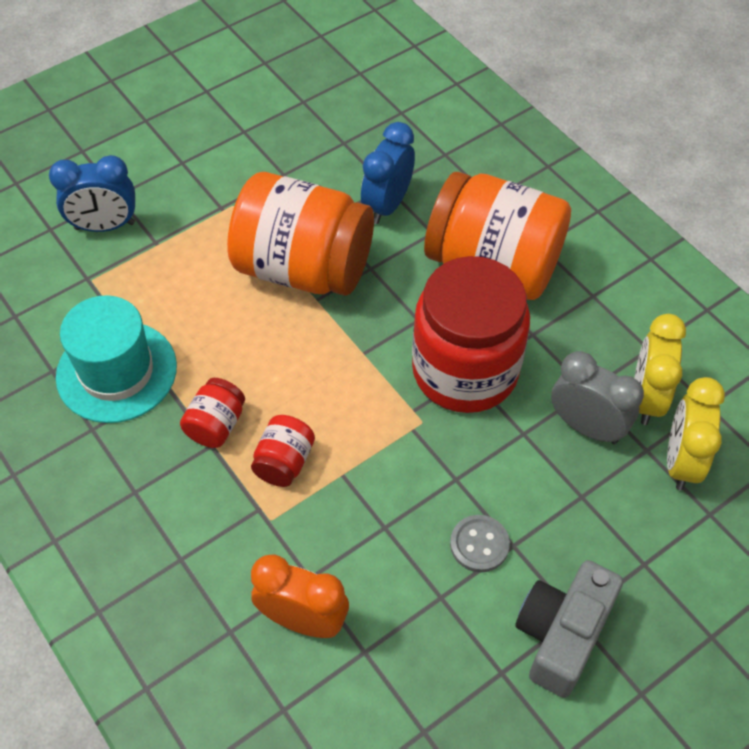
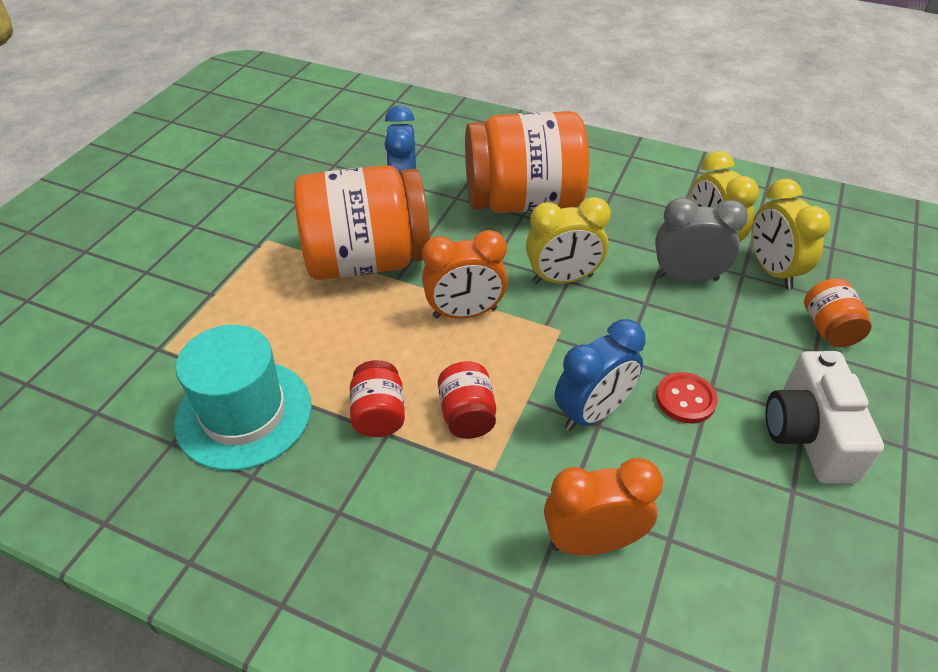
camera: 30 degrees left, 10 degrees down
blue clock [49,155,135,232] -> blue clock moved to [555,319,645,431]
red jar [412,256,530,413] -> yellow clock [526,197,611,284]
grey button [450,515,510,572] -> red button [656,372,718,423]
grey camera [515,560,623,698] -> white camera [766,351,884,484]
none -> orange clock [422,230,508,319]
none -> orange jar [804,278,872,347]

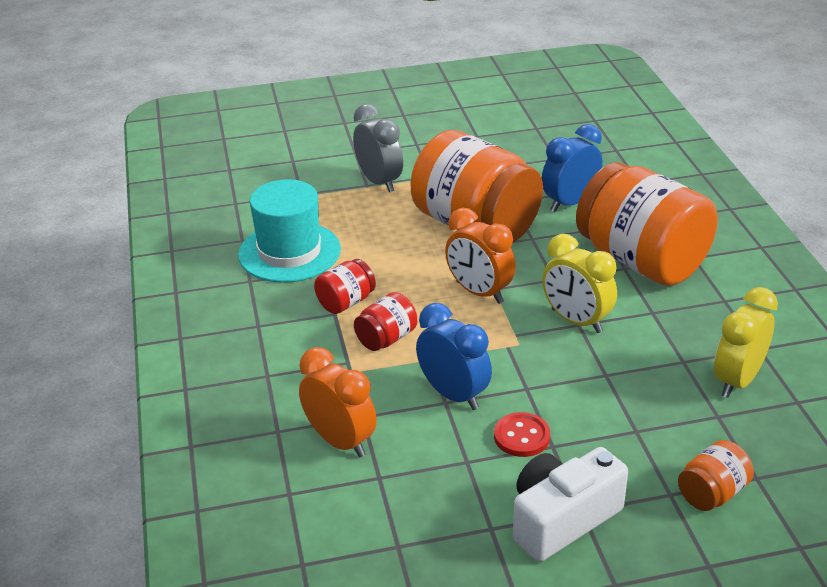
camera: 55 degrees right, 10 degrees down
blue clock [555,319,645,431] -> blue clock turned 150 degrees counterclockwise [416,303,492,410]
grey clock [655,198,748,282] -> grey clock moved to [353,104,403,192]
yellow clock [752,179,831,289] -> none

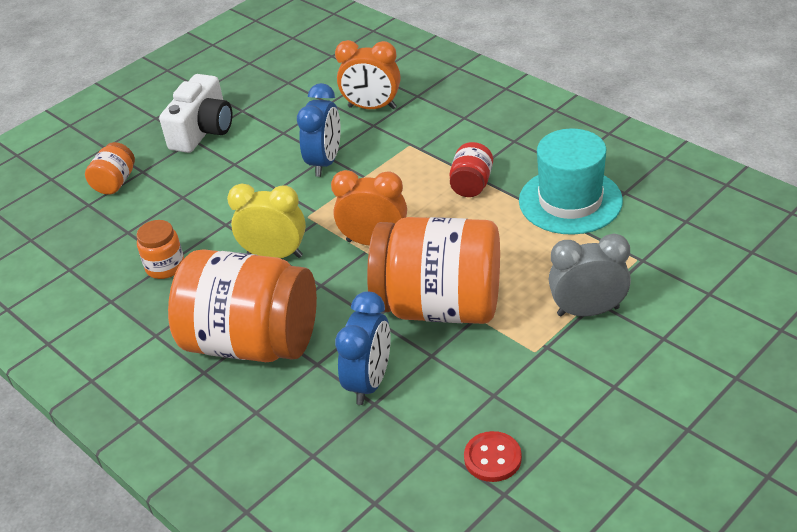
camera: 150 degrees right, 5 degrees up
grey clock [353,104,403,192] -> grey clock turned 150 degrees clockwise [549,233,631,317]
red jar [354,292,417,351] -> none
blue clock [416,303,492,410] -> blue clock turned 90 degrees counterclockwise [297,83,341,177]
red button [494,412,550,457] -> red button moved to [464,431,522,482]
yellow clock [714,287,778,398] -> none
none -> orange jar [137,220,184,279]

